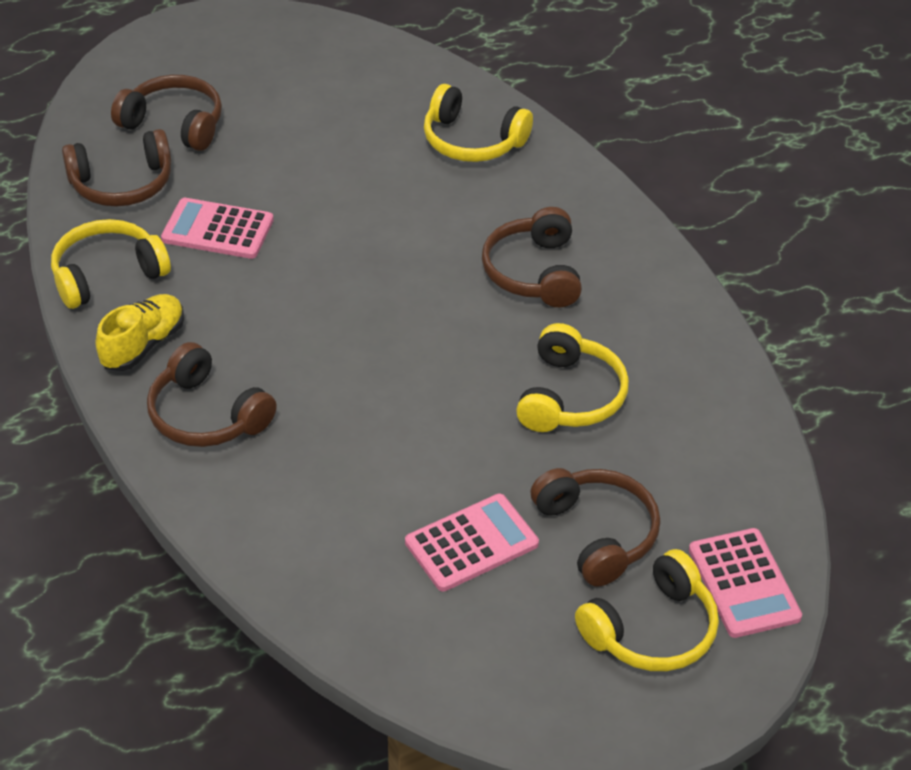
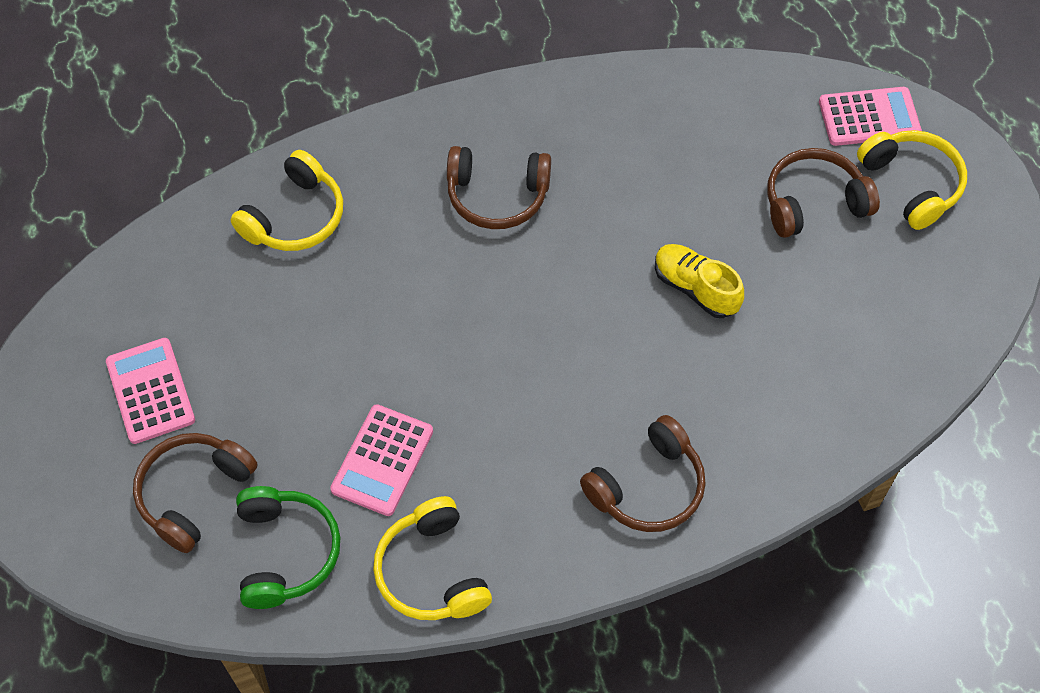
camera: 80 degrees left, 15 degrees up
brown headphones [62,129,171,207] -> green headphones [236,486,341,609]
yellow shoe [95,294,184,371] -> yellow shoe moved to [655,244,744,318]
pink calculator [405,494,539,591] -> pink calculator moved to [106,338,195,444]
yellow headphones [516,323,629,432] -> none

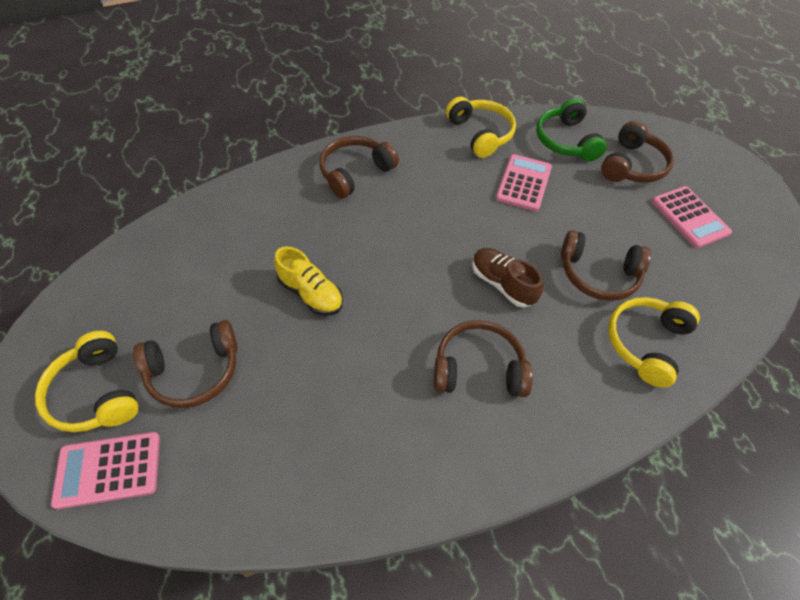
camera: 175 degrees right, 5 degrees down
none -> brown shoe [472,248,543,308]
none -> brown headphones [561,230,651,301]

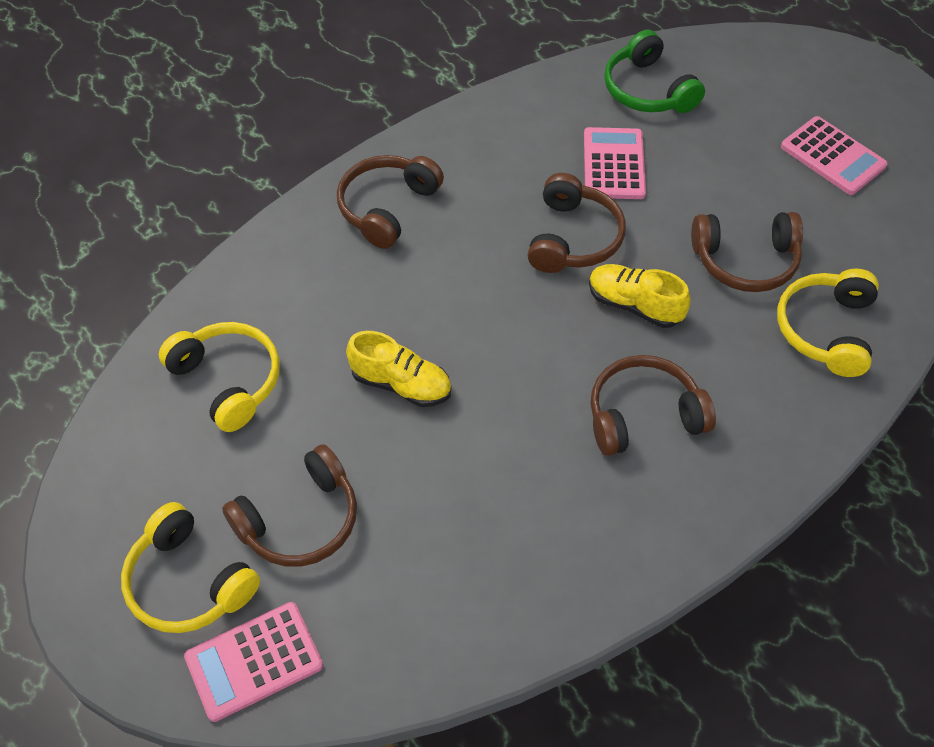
camera: 15 degrees left, 0 degrees up
yellow headphones [446,97,516,158] -> yellow headphones moved to [159,322,280,432]
brown shoe [472,248,543,308] -> yellow shoe [589,264,691,328]
brown headphones [601,121,674,183] -> brown headphones moved to [527,173,626,273]

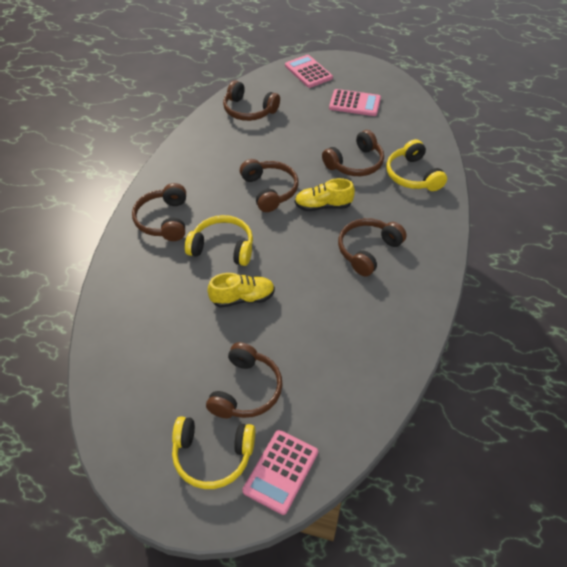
camera: 35 degrees left, 5 degrees down
yellow headphones [159,322,280,432] -> yellow headphones moved to [185,215,253,266]
pink calculator [584,127,646,199] -> pink calculator moved to [285,55,333,88]
green headphones [604,30,705,113] -> brown headphones [223,80,280,121]

